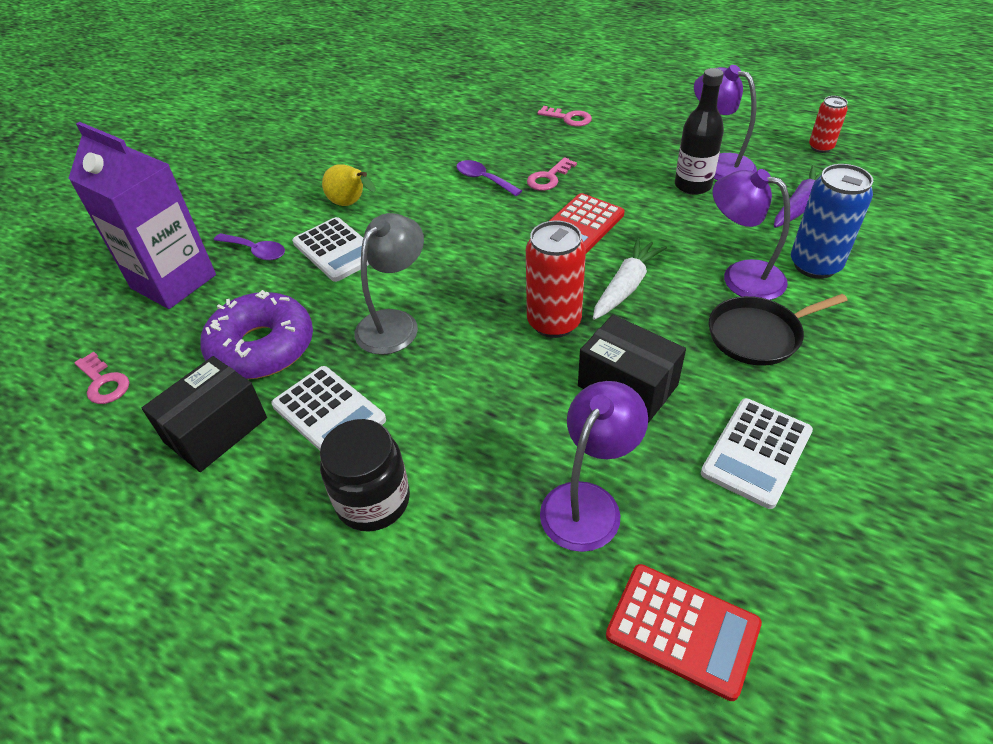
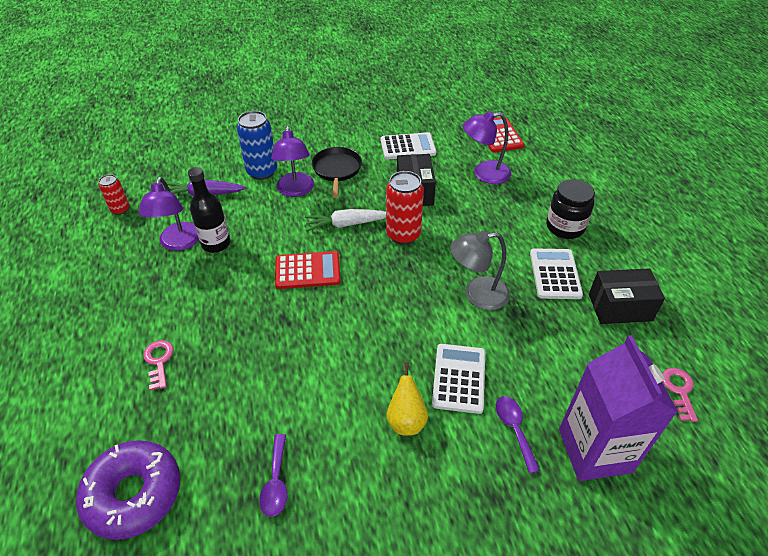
camera: 135 degrees left, 0 degrees up
purple donut [200,290,313,379] -> purple donut moved to [76,440,180,540]
purple spoon [456,160,522,196] -> purple spoon moved to [259,434,287,517]
pink key [527,157,577,191] -> none
black pan [709,294,848,366] -> black pan turned 120 degrees counterclockwise [312,147,362,198]

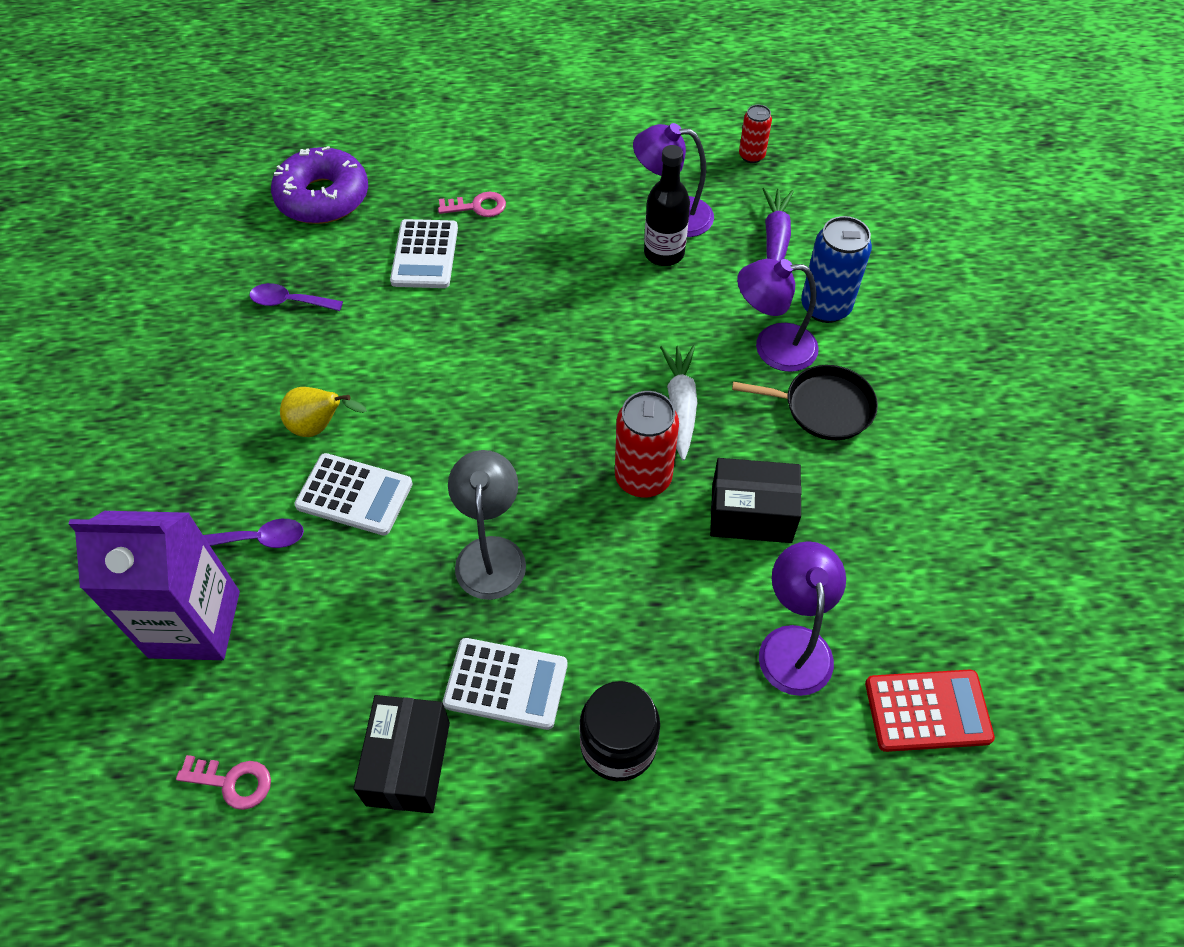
camera: 100 degrees right, 10 degrees up
red calculator [275,251,341,289] -> none
white calculator [381,132,436,160] -> white calculator moved to [390,219,458,288]

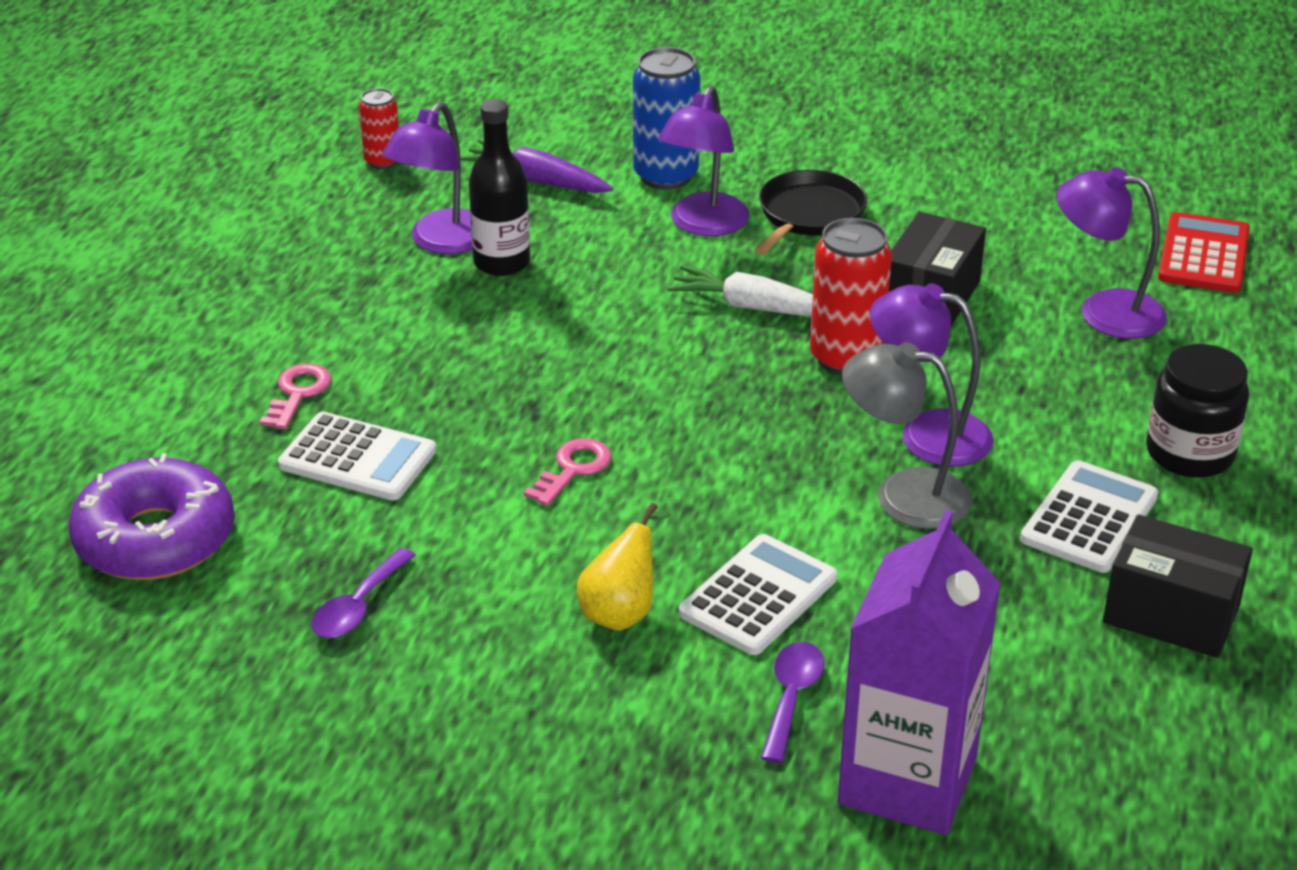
camera: 70 degrees left, 20 degrees down
pink key [176,755,271,810] -> pink key moved to [524,438,612,506]
none -> purple lamp [870,283,994,467]

